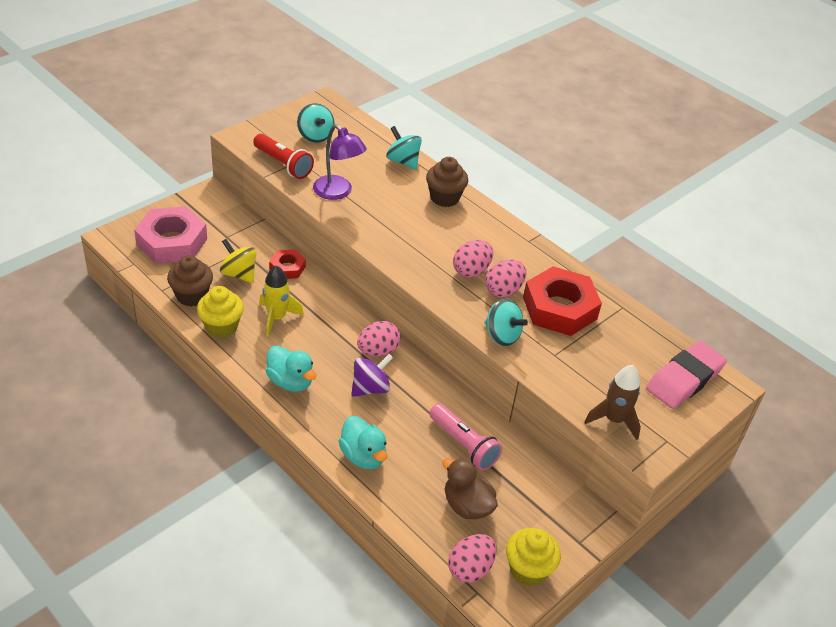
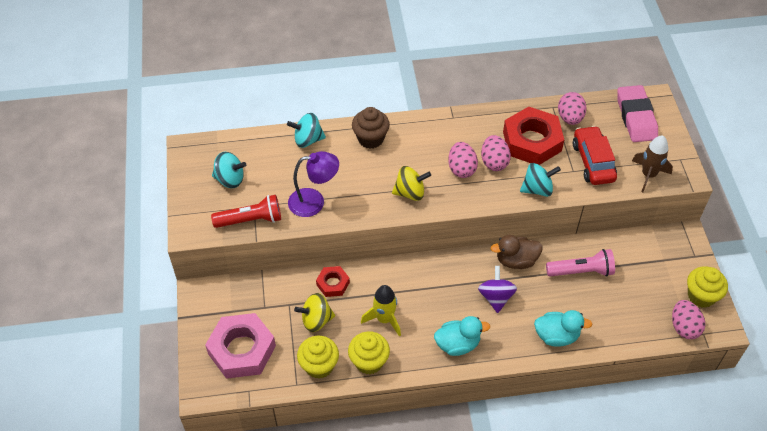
camera: 50 degrees left, 10 degrees up
brown cupcake [167,255,213,307] -> yellow cupcake [297,336,339,379]
pink egg [357,321,401,356] -> pink egg moved to [558,92,586,125]
brown duck [442,458,498,519] -> brown duck moved to [491,235,543,269]
none -> yellow spinning top [392,166,431,201]
none -> red car [573,126,617,185]

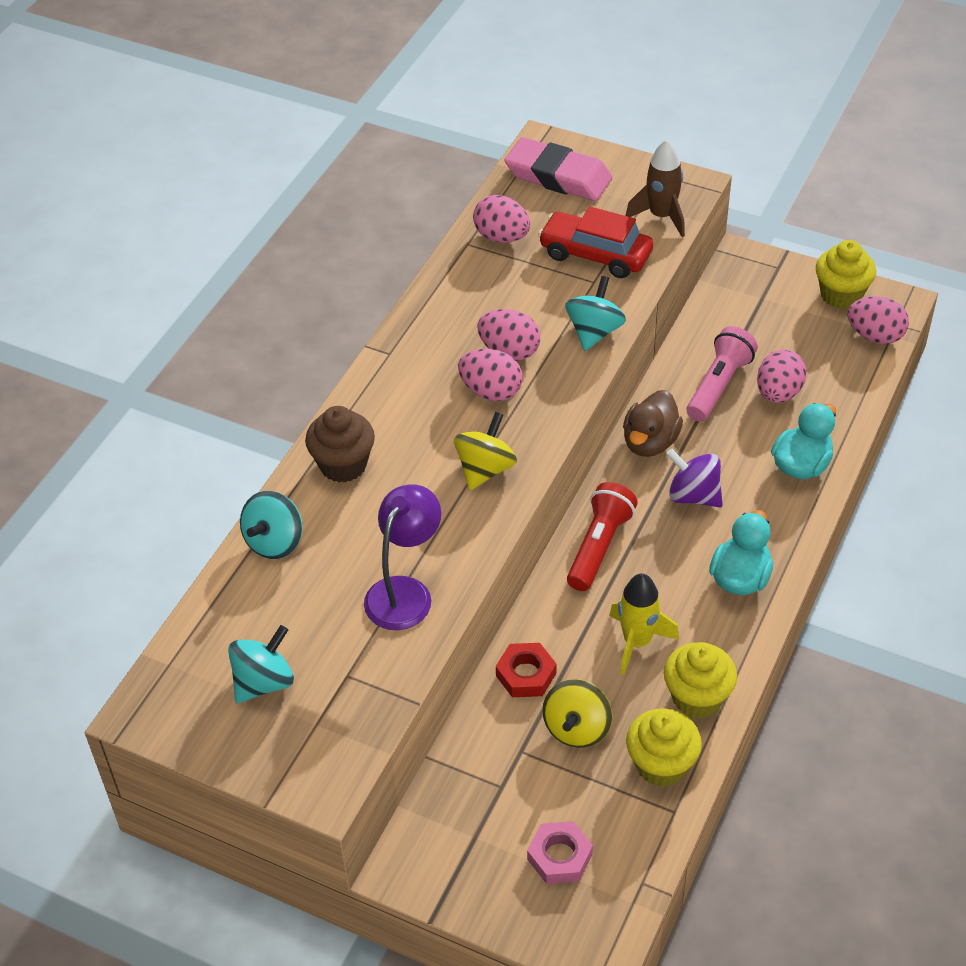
camera: 55 degrees left, 5 degrees down
pink nut [205,313,276,379] -> pink nut [527,821,593,884], size x0.51
red flashlight [211,195,281,228] -> red flashlight moved to [567,482,638,591]
red nut [503,107,564,165] -> none
none -> pink egg [757,349,807,403]

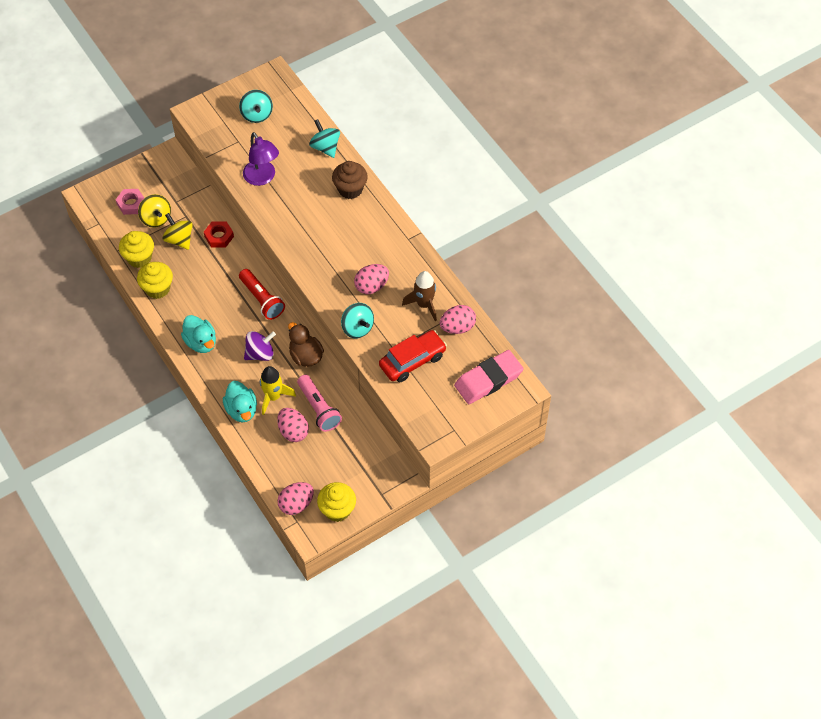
camera: 120 degrees right, 10 degrees up
yellow spinning top [454,412,517,490] -> yellow spinning top moved to [138,194,171,228]
pink egg [458,349,523,401] -> none
yellow rocket [609,573,679,675] -> yellow rocket moved to [260,366,296,415]
brown rocket [626,140,685,237] -> brown rocket moved to [402,271,437,321]

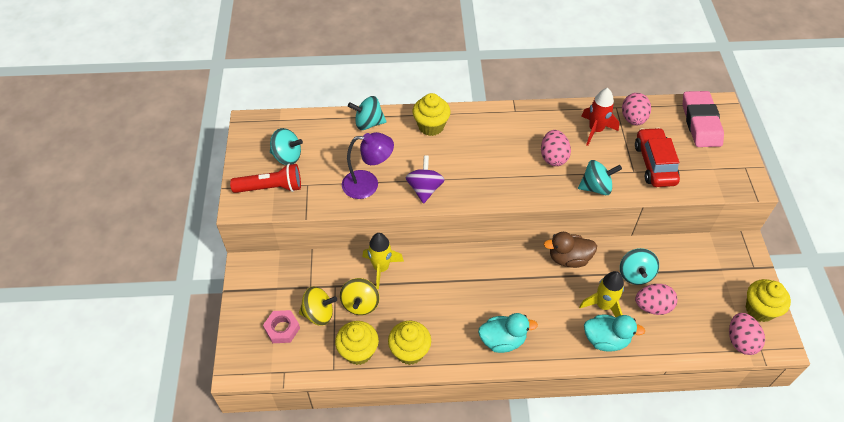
camera: 60 degrees left, 5 degrees down
yellow spinning top [162,213,193,250] -> yellow spinning top turned 75 degrees counterclockwise [340,278,380,315]
red nut [204,221,234,247] -> yellow rocket [363,233,404,289]
red flashlight [239,269,285,320] -> red flashlight moved to [230,164,301,193]
purple spinning top [244,331,276,361] -> purple spinning top moved to [405,156,445,204]
pink flashlight [297,375,342,432] -> turquoise spinning top [620,248,659,285]
brown cupcake [332,161,368,199] -> yellow cupcake [413,93,451,136]
brown rocket [402,271,437,321] -> red rocket [581,88,619,146]

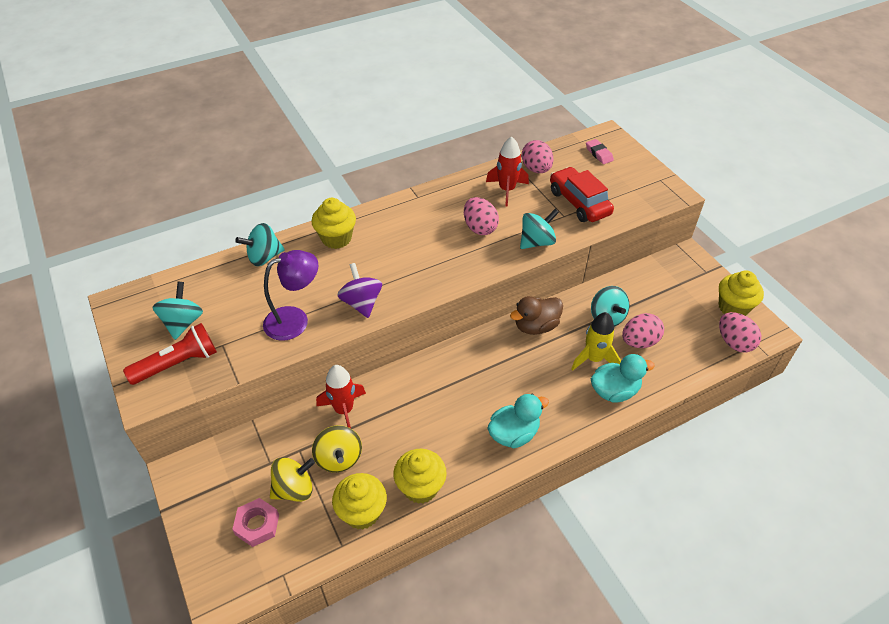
camera: 25 degrees left, 5 degrees down
turquoise spinning top [270,128,303,165] -> turquoise spinning top turned 75 degrees counterclockwise [152,282,203,340]
yellow rocket [363,233,404,289] -> red rocket [316,365,366,428]
pink eraser [683,91,724,147] -> pink eraser [586,139,614,164], size x0.48

